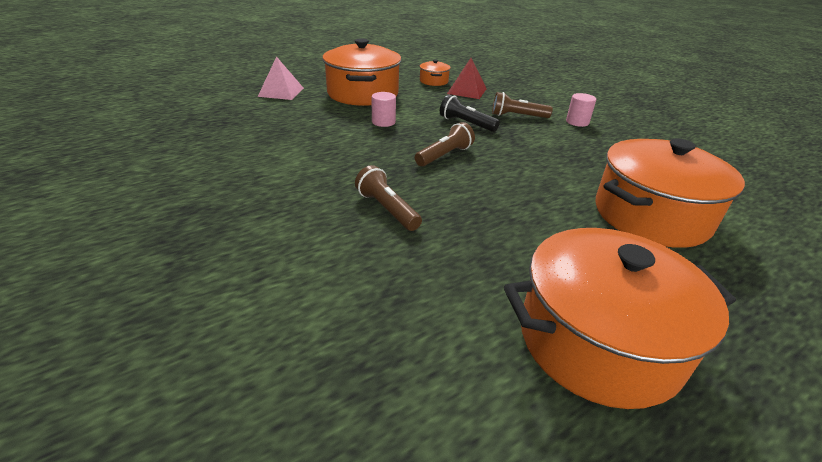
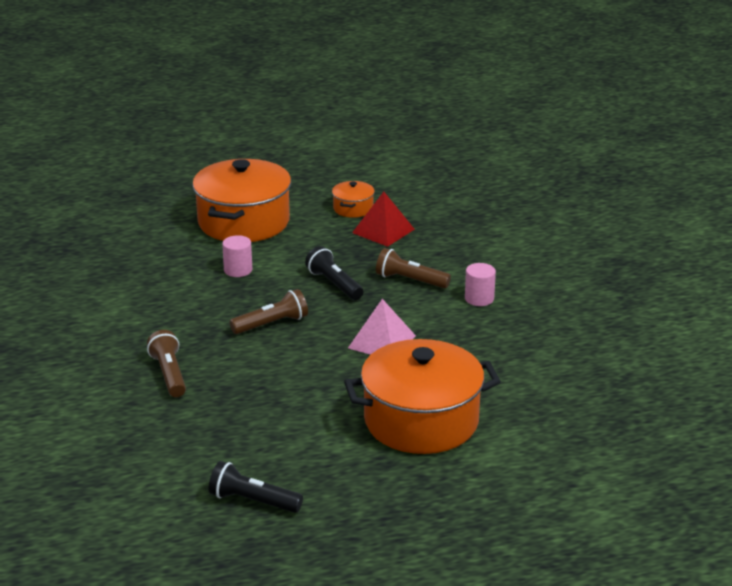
camera: 20 degrees right, 5 degrees down
pink pyramid [258,56,304,100] -> pink pyramid moved to [348,299,416,355]
orange pot [504,228,736,409] -> black flashlight [208,461,303,513]

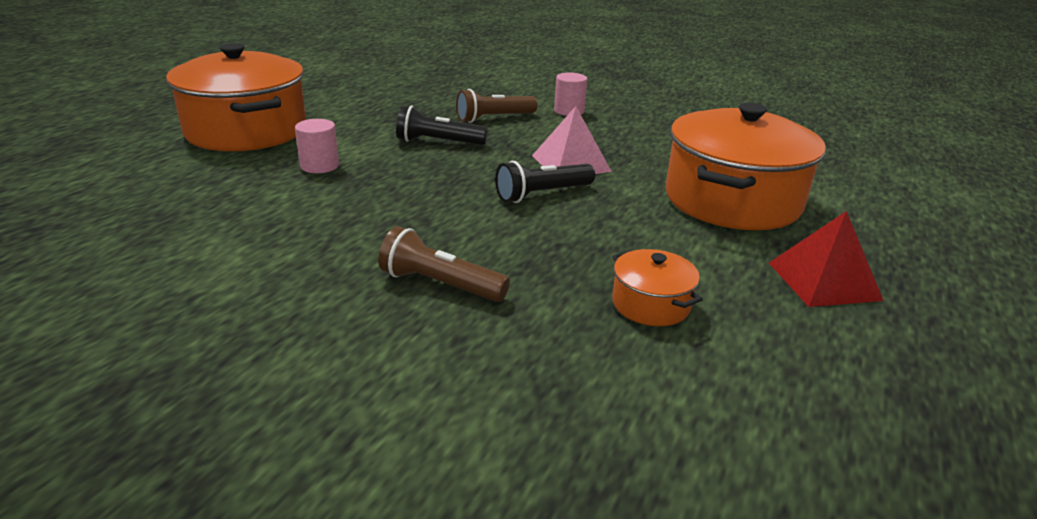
camera: 50 degrees left, 0 degrees up
black flashlight [208,461,303,513] -> black flashlight moved to [495,161,595,203]
brown flashlight [230,289,308,334] -> none
orange pot [332,181,375,218] -> orange pot moved to [612,249,703,326]
red pyramid [352,192,415,247] -> red pyramid moved to [769,211,884,307]

